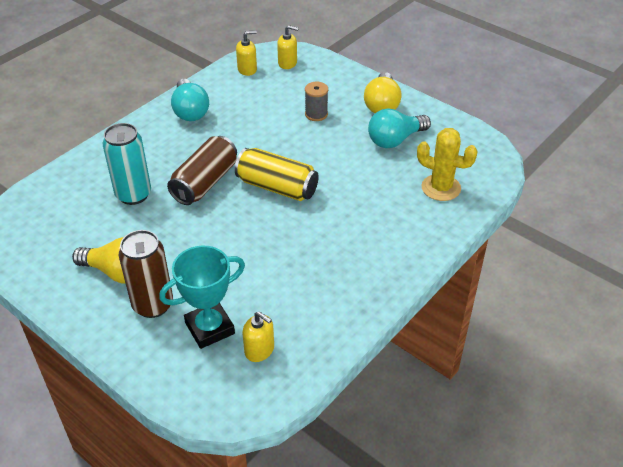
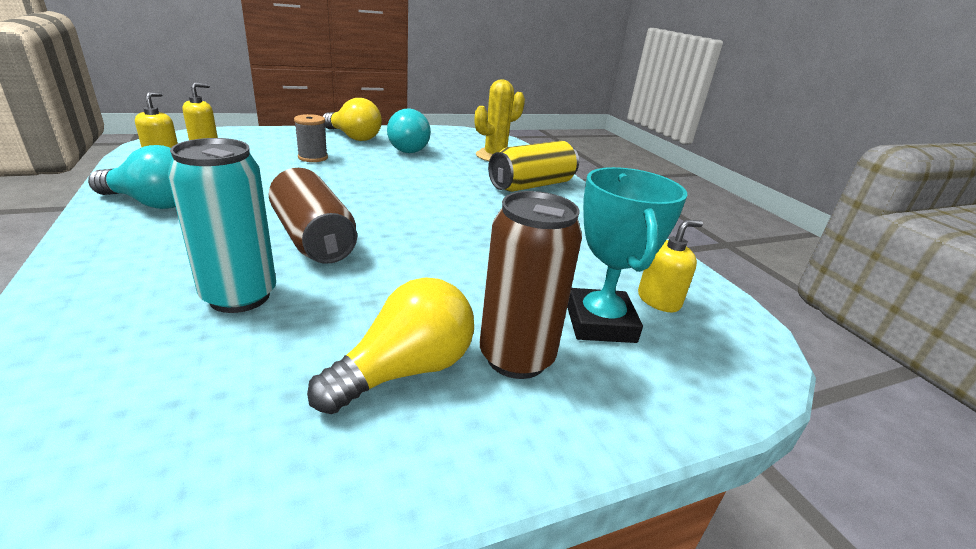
camera: 65 degrees left, 15 degrees down
yellow can [235,148,319,201] -> yellow can moved to [488,141,579,192]

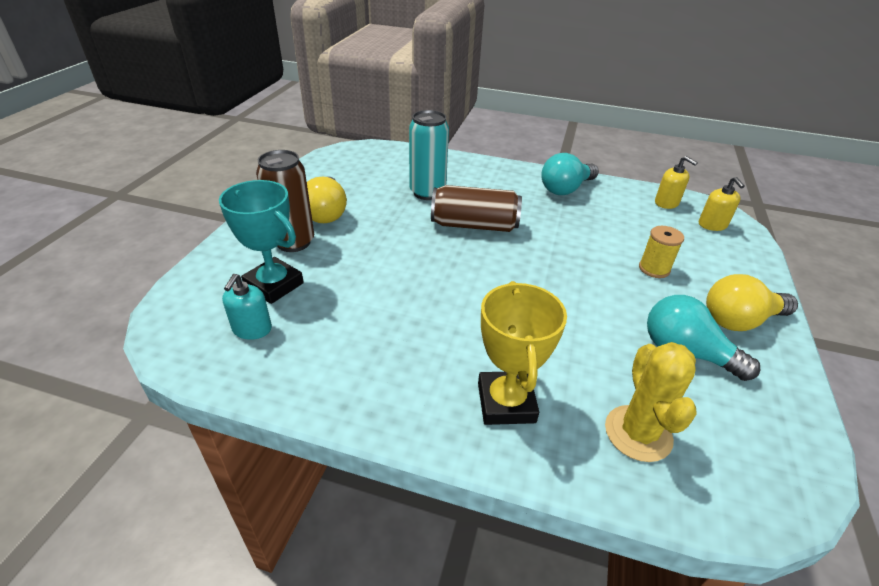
camera: 130 degrees right, 10 degrees up
grey spool [294,114,328,162] -> yellow spool [639,226,684,278]
yellow can [488,141,579,192] -> yellow trophy [478,281,567,425]
yellow soap dispenser [638,220,703,312] -> turquoise soap dispenser [222,274,272,340]

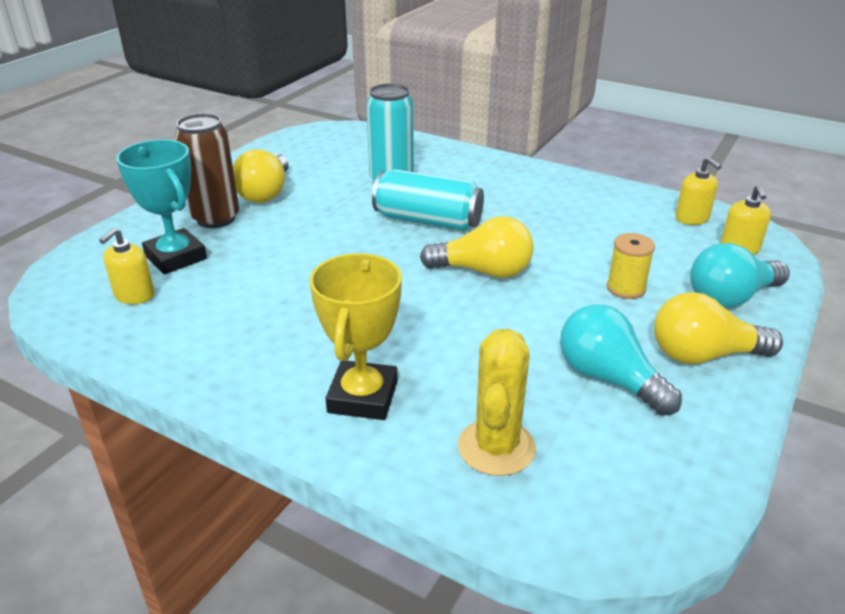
camera: 15 degrees right, 5 degrees down
turquoise soap dispenser [222,274,272,340] -> yellow soap dispenser [99,228,155,304]
brown can [431,185,522,232] -> turquoise can [372,169,484,231]
turquoise light bulb [541,153,599,195] -> turquoise light bulb moved to [690,243,790,308]
none -> yellow light bulb [420,216,534,278]

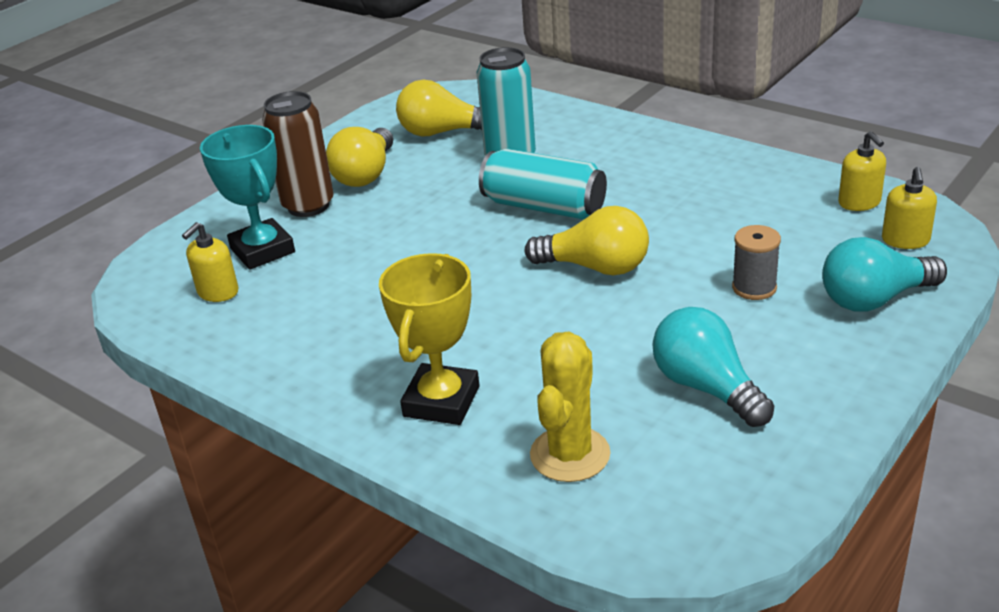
camera: 10 degrees right, 0 degrees up
yellow spool [607,233,655,299] -> grey spool [732,225,781,300]
yellow light bulb [654,292,783,364] -> yellow light bulb moved to [396,80,482,137]

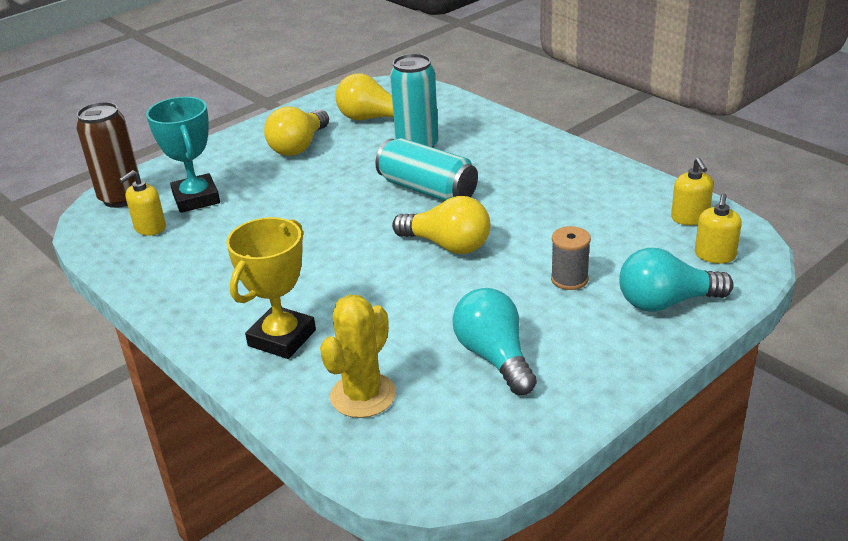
camera: 10 degrees right, 0 degrees up
brown can [262,91,334,217] -> brown can moved to [76,102,141,208]

